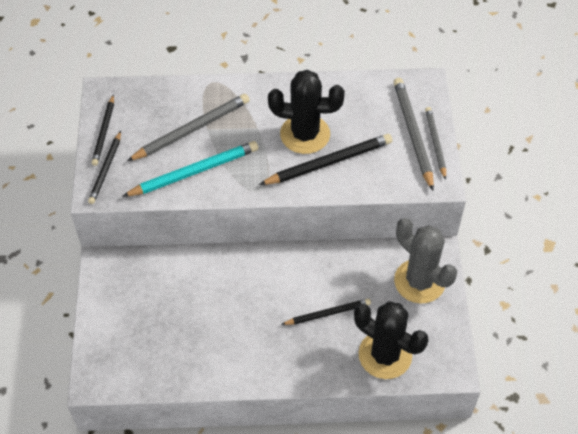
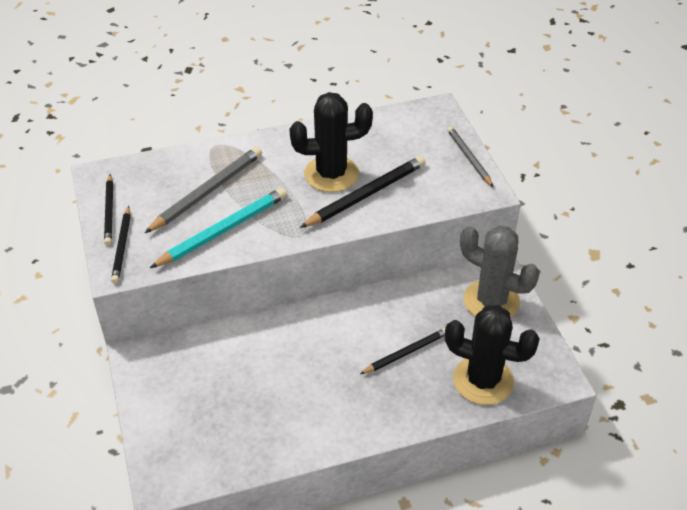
camera: 15 degrees left, 10 degrees down
grey pencil [394,78,434,191] -> none

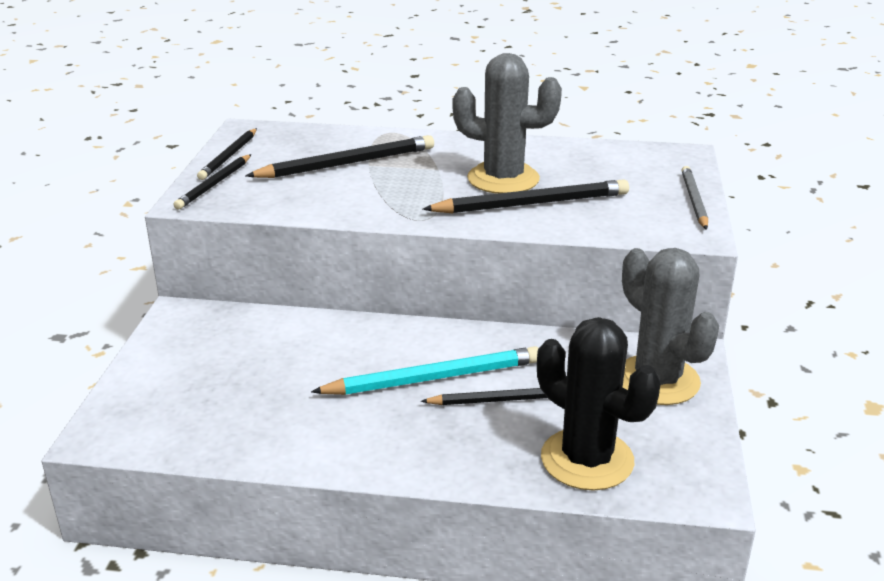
camera: 25 degrees right, 15 degrees down
grey pencil [145,147,262,233] -> black pencil [245,135,434,178]
turquoise pencil [150,188,287,268] -> turquoise pencil moved to [311,346,539,395]
black cactus [289,92,373,192] -> grey cactus [453,53,562,194]

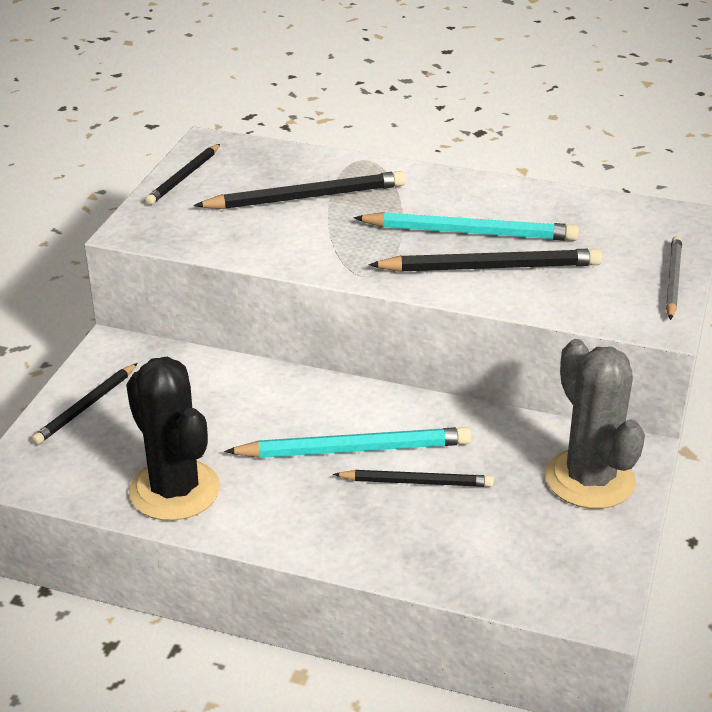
camera: 10 degrees right, 5 degrees up
black pencil [173,154,251,210] -> black pencil moved to [32,363,138,445]
grey cactus [453,53,562,194] -> turquoise pencil [354,212,579,241]
black cactus [537,317,661,491] -> black cactus moved to [126,357,220,521]

